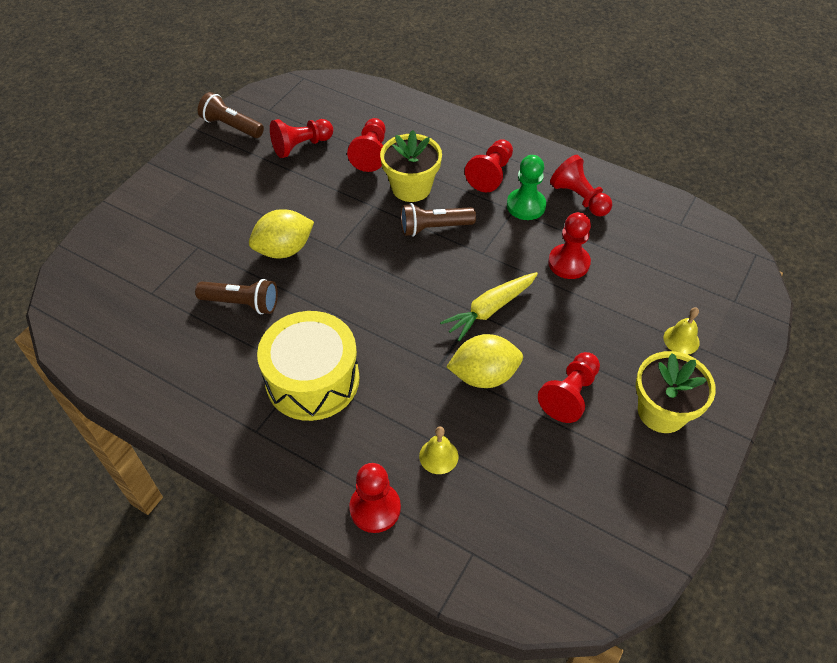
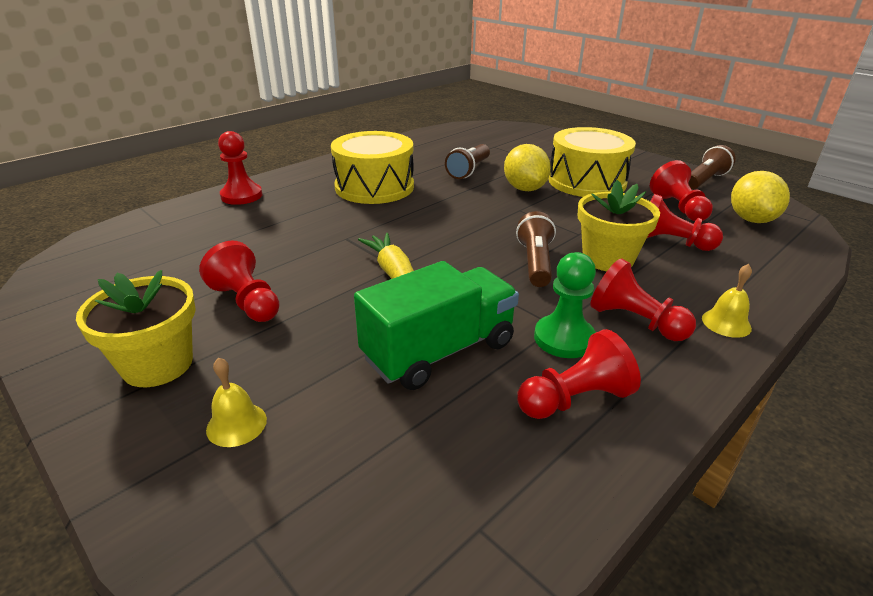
camera: 105 degrees right, 20 degrees down
yellow bell [419,426,458,474] -> yellow bell moved to [702,264,752,338]
yellow lemon [446,334,523,388] -> yellow lemon moved to [731,171,790,223]
red pawn [548,212,591,279] -> green truck [354,261,519,390]
none -> yellow drum [548,127,636,197]

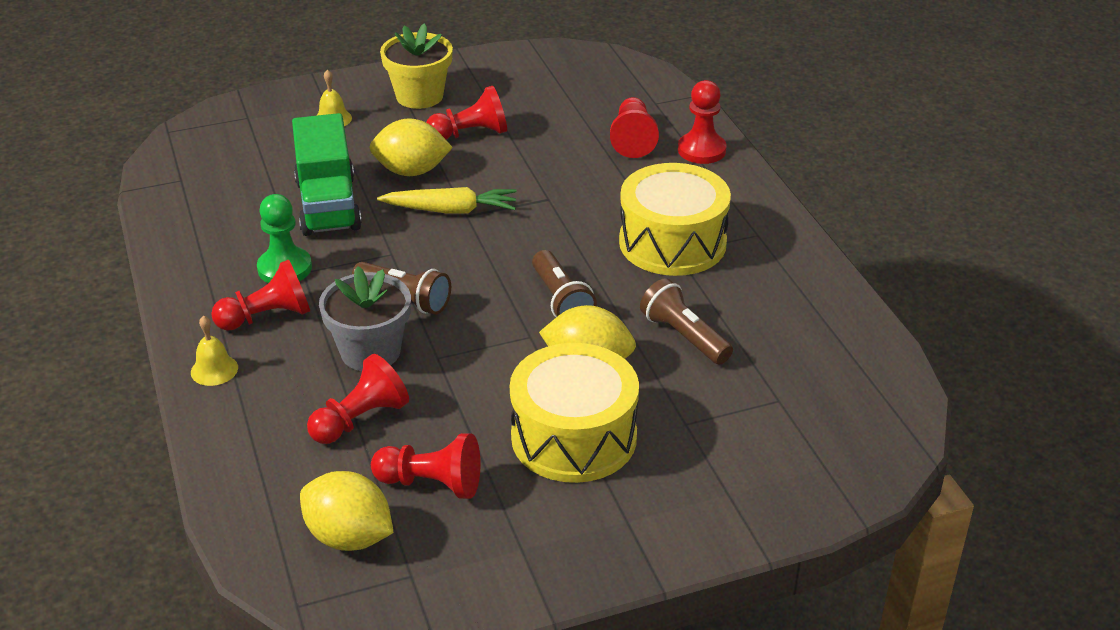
camera: 115 degrees right, 5 degrees up
red pawn [517,329,641,419] -> red pawn moved to [610,97,659,158]
yellow flower pot [578,180,660,271] -> grey flower pot [319,266,411,371]
brown flashlight [689,145,736,190] -> brown flashlight moved to [532,250,597,317]
none -> yellow lemon [369,118,453,176]

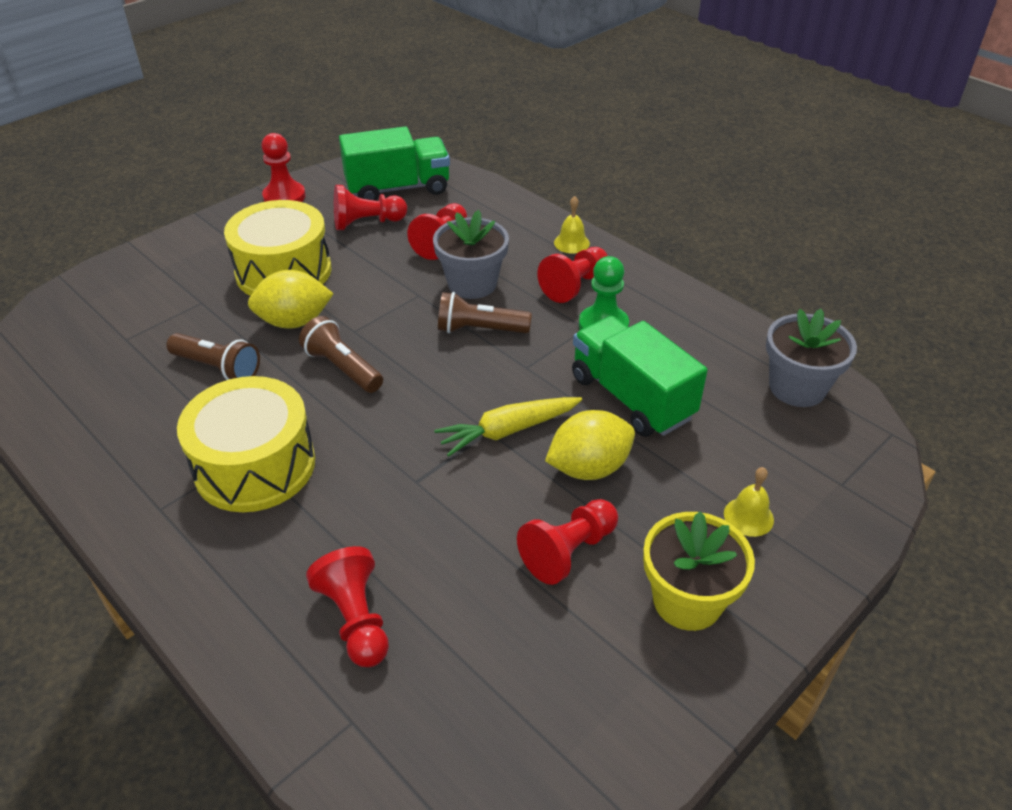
camera: 155 degrees right, 5 degrees up
yellow lemon [300,471,394,551] -> green truck [339,126,450,201]
red pawn [678,80,727,164] -> red pawn moved to [261,133,306,202]
none -> grey flower pot [766,309,857,407]

